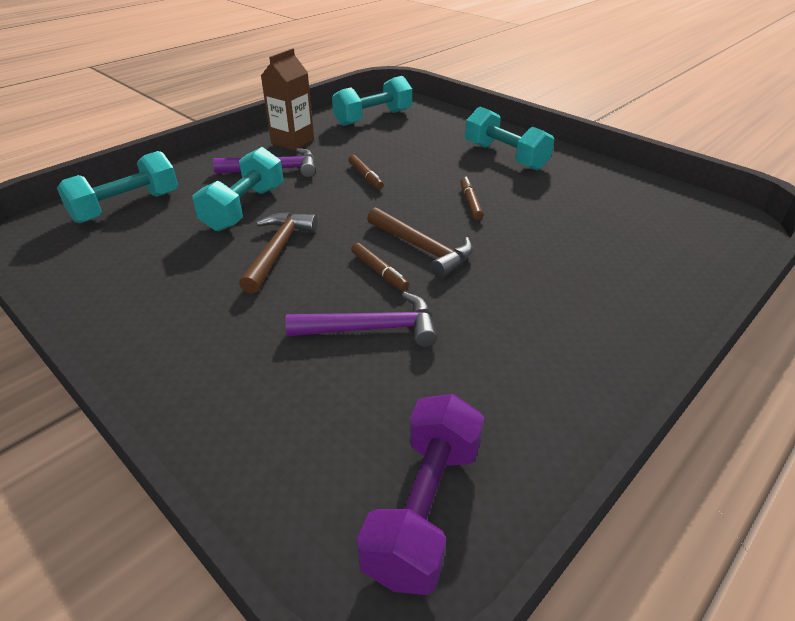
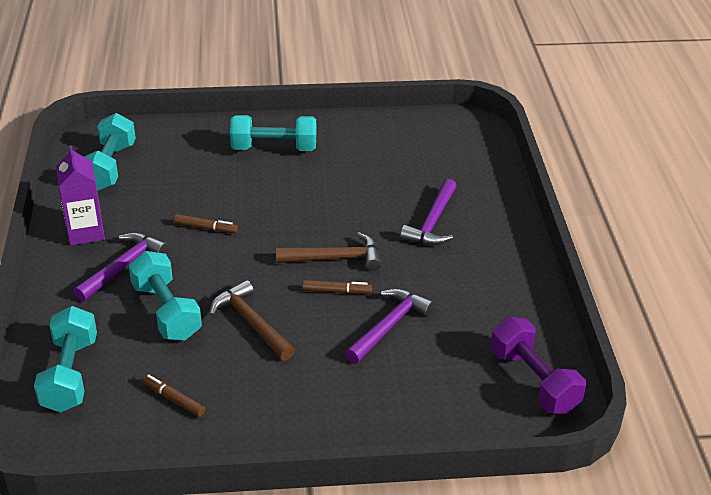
camera: 50 degrees left, 0 degrees up
brown carton [261,48,314,150] -> purple carton [56,145,105,245]
brown marker [460,177,484,220] -> brown marker moved to [142,374,206,417]
none -> purple hammer [400,179,457,245]

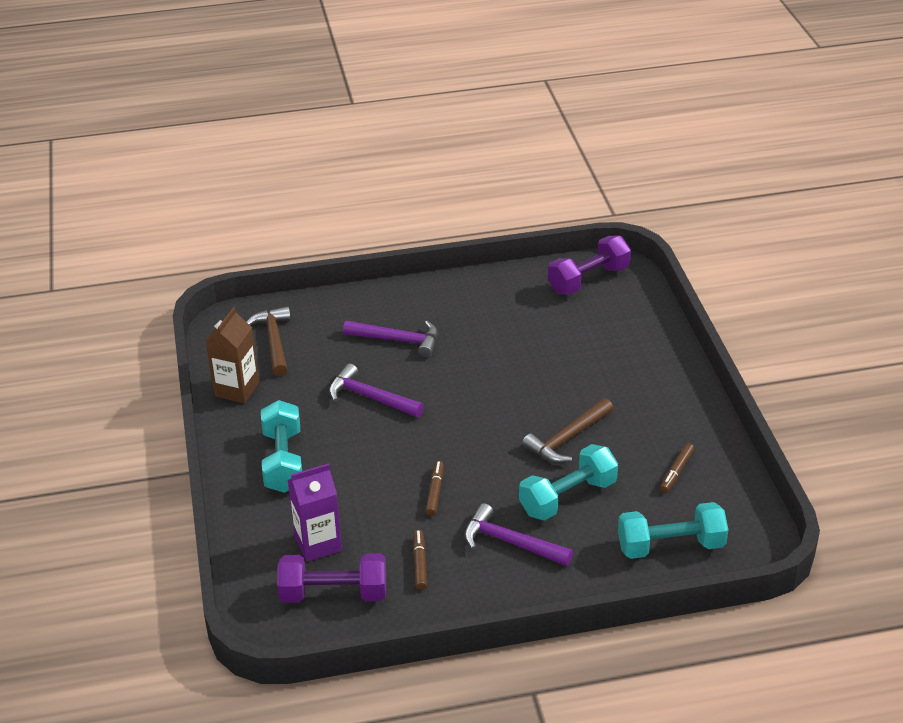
camera: 95 degrees left, 0 degrees up
purple carton [56,145,105,245] -> purple carton moved to [288,463,342,562]
turquoise dumbbell [84,113,136,191] -> purple dumbbell [277,553,386,603]
brown hammer [276,232,381,271] -> brown hammer moved to [247,306,291,377]
brown marker [302,280,372,294] -> brown marker moved to [413,530,427,590]
purple hammer [345,288,434,364] -> purple hammer moved to [329,364,424,417]
none -> brown carton [206,307,259,403]

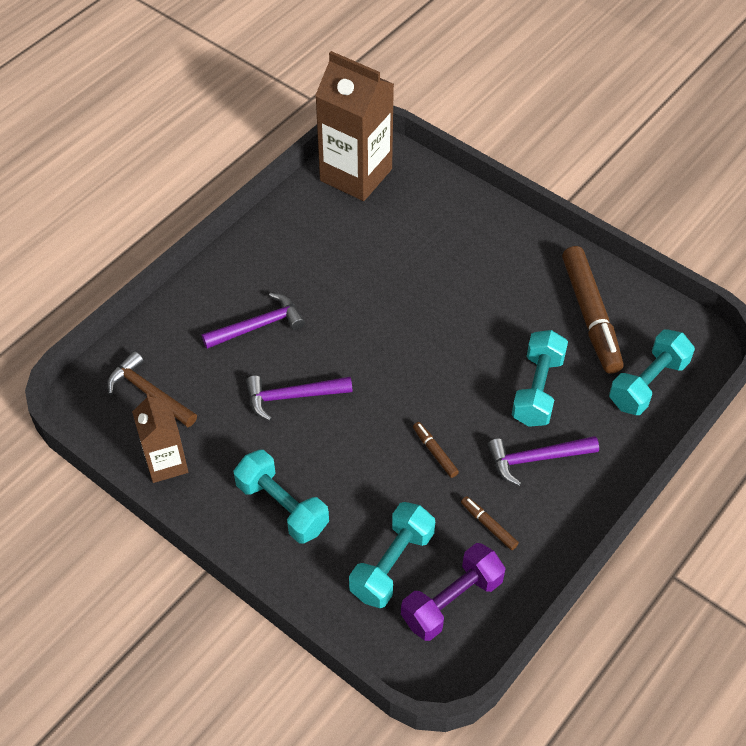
camera: 40 degrees left, 15 degrees up
purple carton [288,463,342,562] -> turquoise dumbbell [349,502,435,608]
brown hammer [522,398,613,463] -> none
purple dumbbell [548,236,631,294] -> brown carton [315,51,394,201]
brown marker [660,443,694,492] -> brown marker [562,246,624,374], size x2.32

